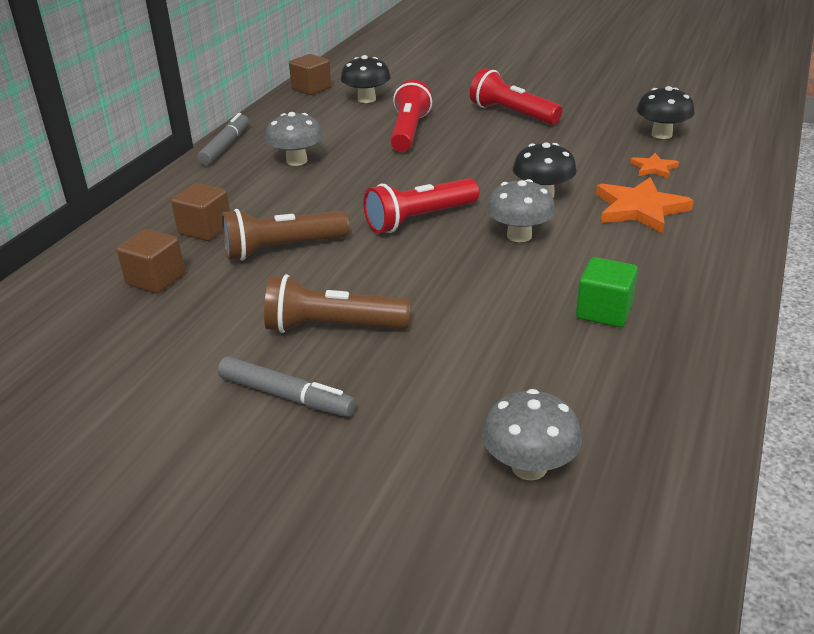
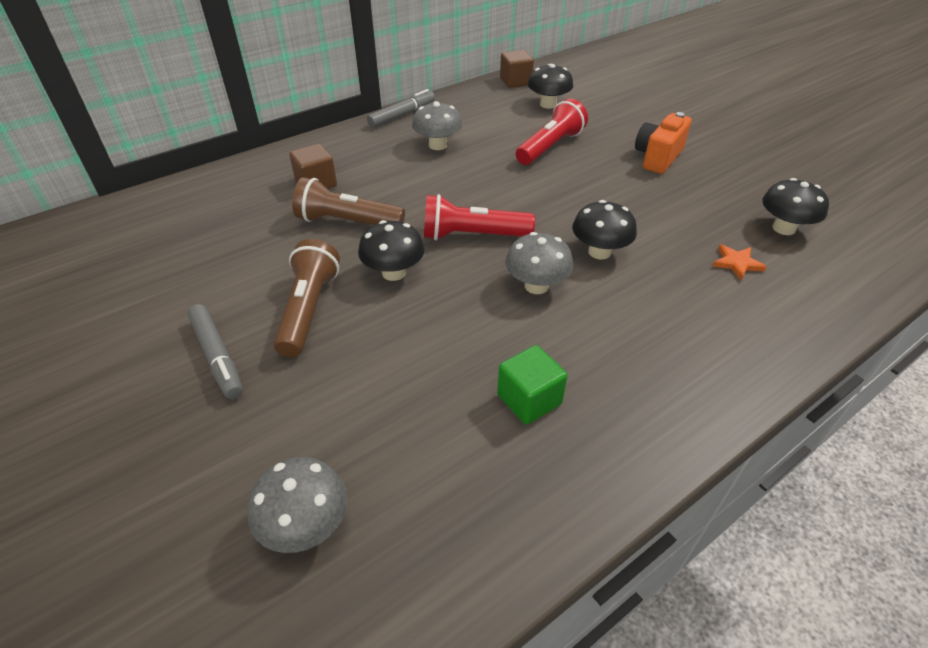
camera: 30 degrees right, 10 degrees up
brown cube [117,229,185,294] -> none
brown flashlight [264,274,411,333] -> brown flashlight turned 60 degrees clockwise [273,239,340,357]
red flashlight [470,68,562,125] -> orange camera [635,112,691,174]
orange star [596,177,694,234] -> none
none -> black mushroom [358,220,425,281]

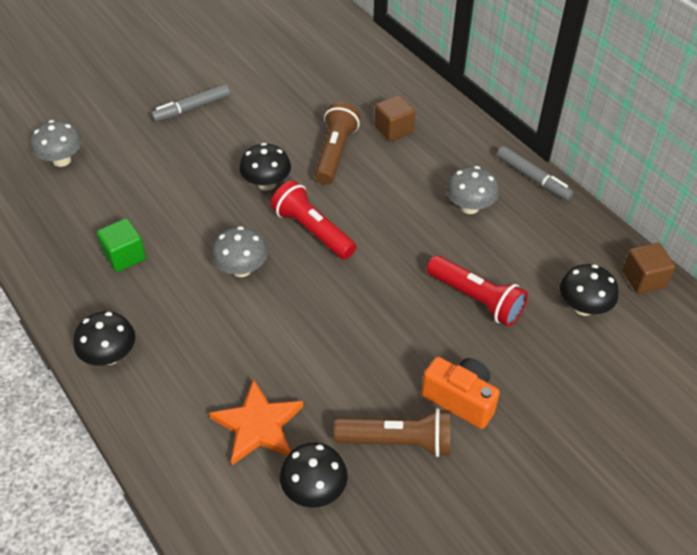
camera: 90 degrees right, 5 degrees up
brown flashlight [273,239,340,357] -> brown flashlight moved to [334,408,450,457]
red flashlight [424,194,535,240] -> red flashlight turned 45 degrees counterclockwise [271,180,356,260]
black mushroom [572,200,637,259] -> black mushroom moved to [74,311,135,365]
orange star [713,244,767,281] -> orange star [209,379,303,465], size x1.88

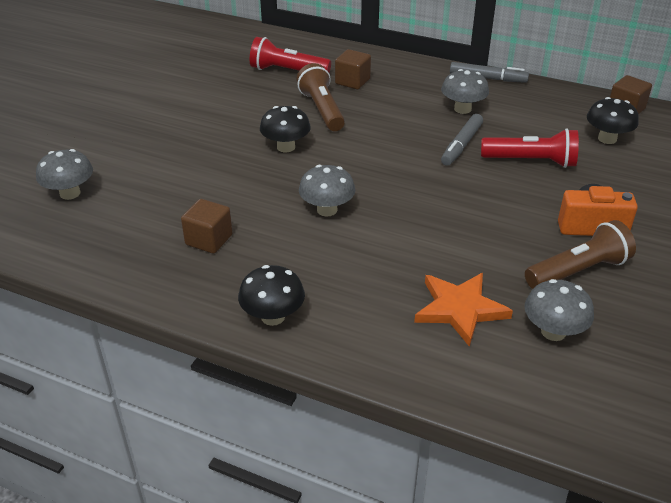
camera: 30 degrees left, 10 degrees down
green cube [97,218,146,272] -> brown cube [181,199,233,254]
grey marker [151,84,230,122] -> grey marker moved to [441,114,483,166]
red flashlight [271,180,356,260] -> red flashlight moved to [250,37,331,72]
black mushroom [280,442,348,508] -> grey mushroom [524,279,594,341]

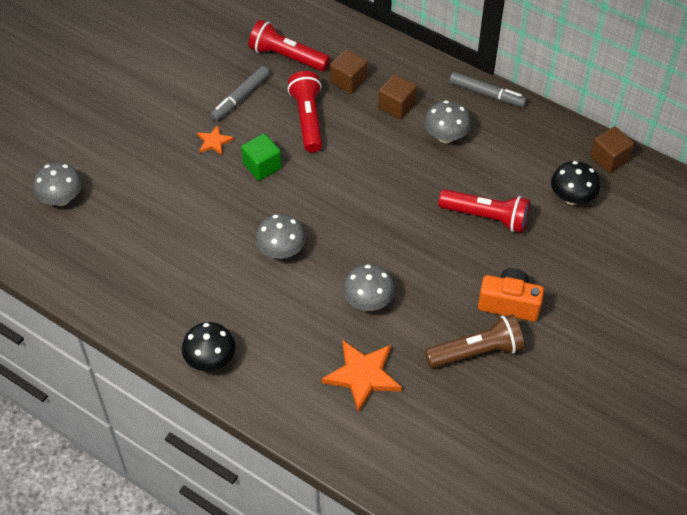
camera: 10 degrees right, 15 degrees up
brown cube [181,199,233,254] -> brown cube moved to [378,74,417,119]
black mushroom [260,106,311,152] -> green cube [241,134,282,181]
brown flashlight [296,63,345,131] -> red flashlight [287,71,322,152]
grey marker [441,114,483,166] -> grey marker moved to [210,66,270,121]
grey mushroom [524,279,594,341] -> grey mushroom moved to [343,264,395,311]
none -> orange star [197,125,234,155]

